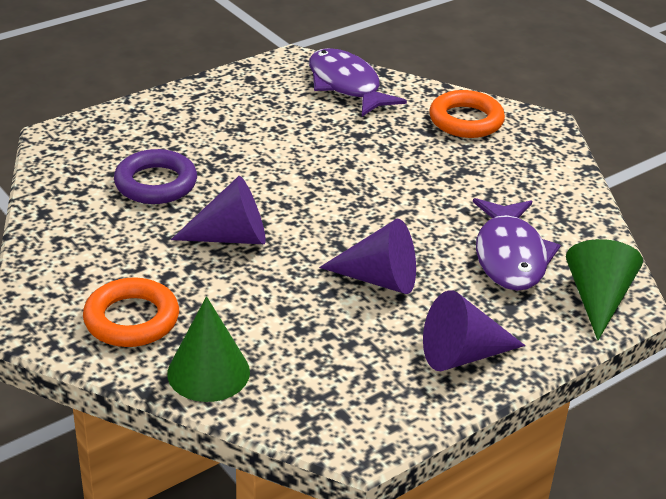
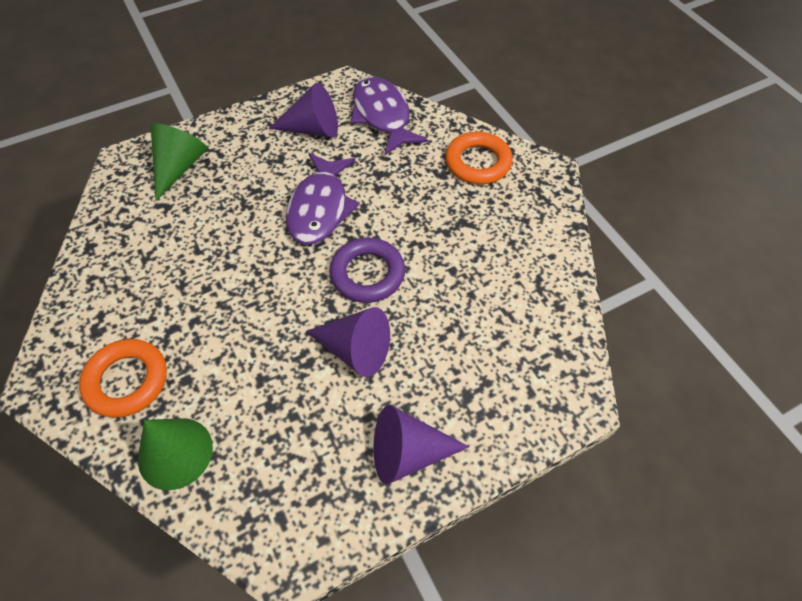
camera: 10 degrees right, 20 degrees up
purple ring [114,149,197,204] -> purple ring moved to [329,238,405,303]
purple cone [171,176,266,244] -> purple cone moved to [269,83,338,138]
purple fish [473,198,561,291] -> purple fish moved to [286,153,360,245]
green cone [566,239,643,340] -> green cone moved to [151,124,207,201]

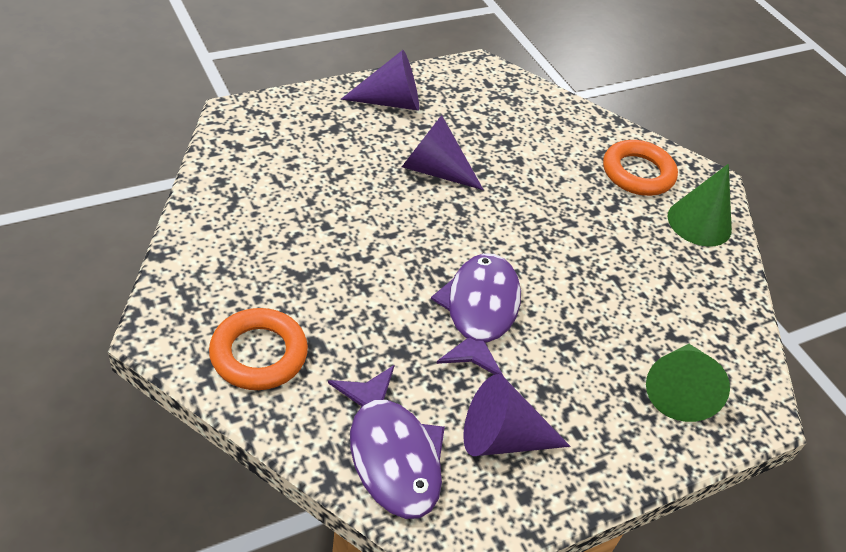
camera: 175 degrees right, 10 degrees down
green cone [138,418,213,490] -> green cone moved to [668,164,732,247]
purple ring [329,238,405,303] -> none

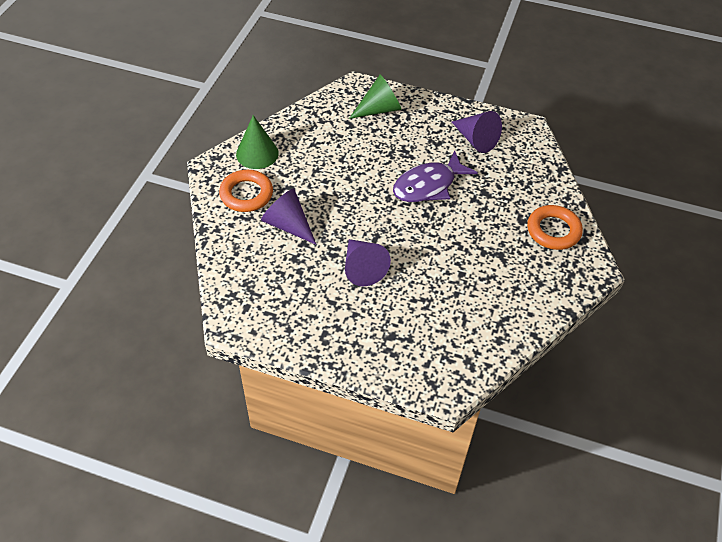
camera: 130 degrees left, 5 degrees up
purple fish [328,365,445,519] -> none
purple cone [341,50,419,110] -> purple cone moved to [261,189,317,245]

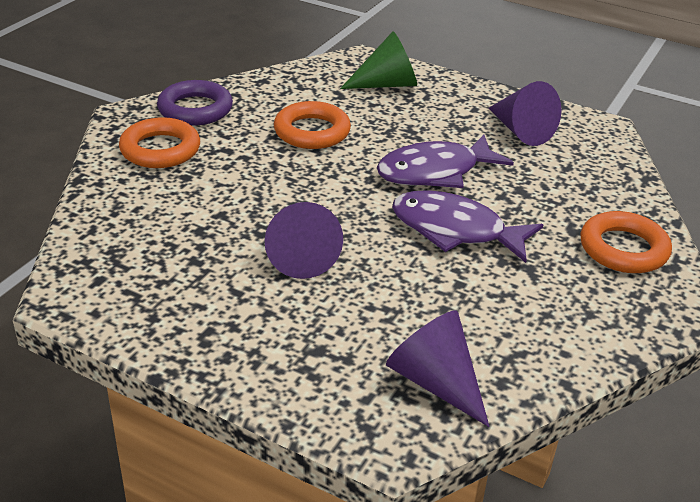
camera: 10 degrees right, 15 degrees down
green cone [236,115,279,169] -> purple ring [157,80,233,125]
purple cone [261,189,317,245] -> purple cone moved to [386,311,490,427]
none -> orange ring [274,101,351,149]
none -> purple fish [392,190,543,263]

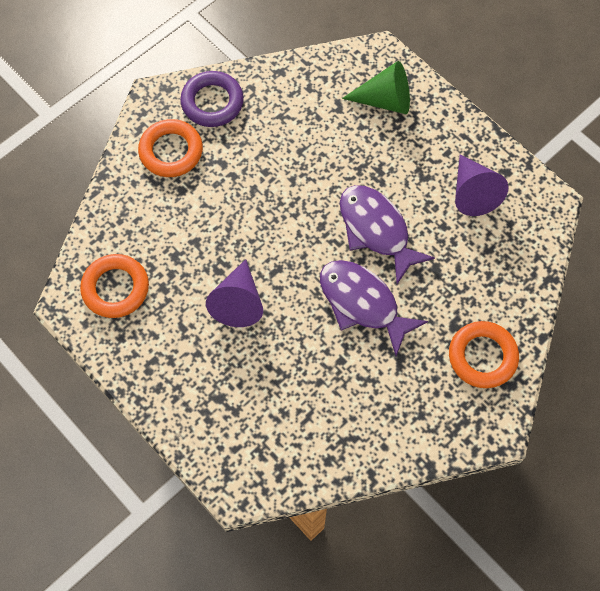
camera: 20 degrees right, 30 degrees up
orange ring [274,101,351,149] -> orange ring moved to [80,254,149,318]
purple fish [377,135,514,188] -> purple fish turned 60 degrees clockwise [340,185,435,284]
purple cone [386,311,490,427] -> none

